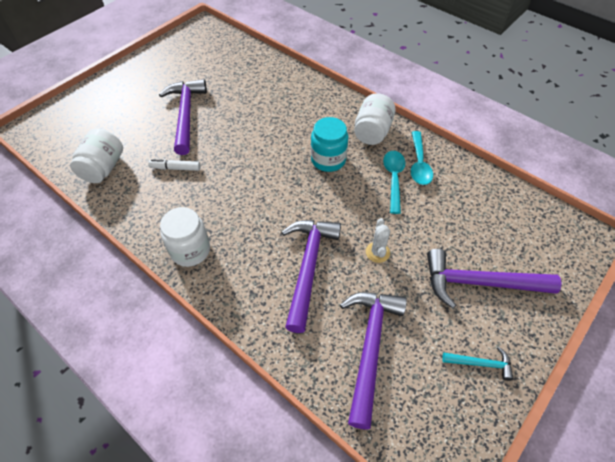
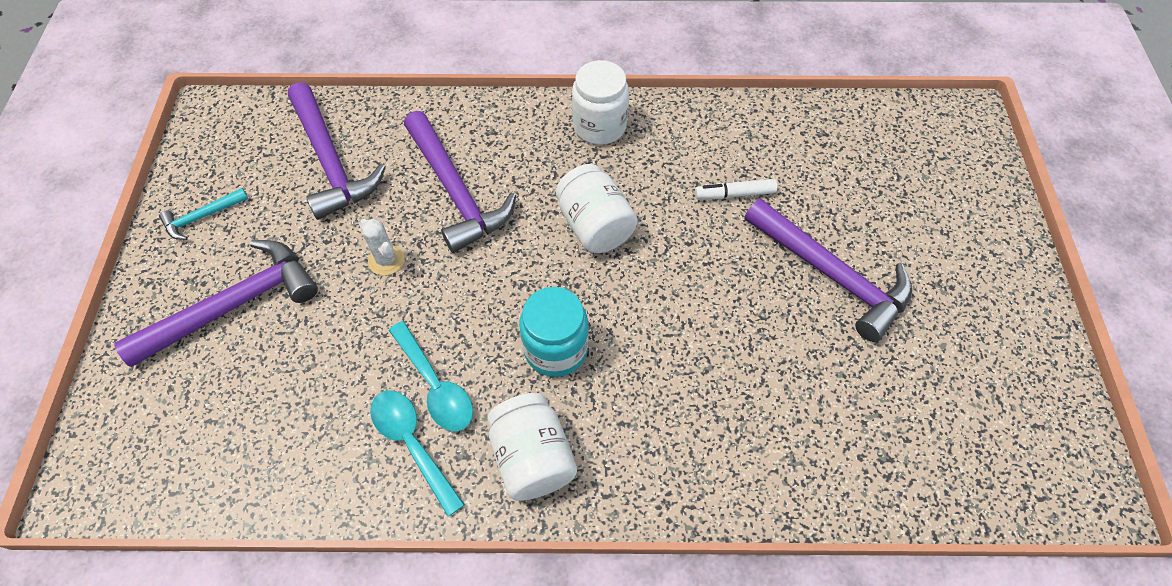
camera: 140 degrees right, 5 degrees up
white jar [70,128,123,183] -> white jar moved to [556,164,638,253]
white marker [148,159,201,171] -> white marker turned 150 degrees counterclockwise [695,179,777,199]

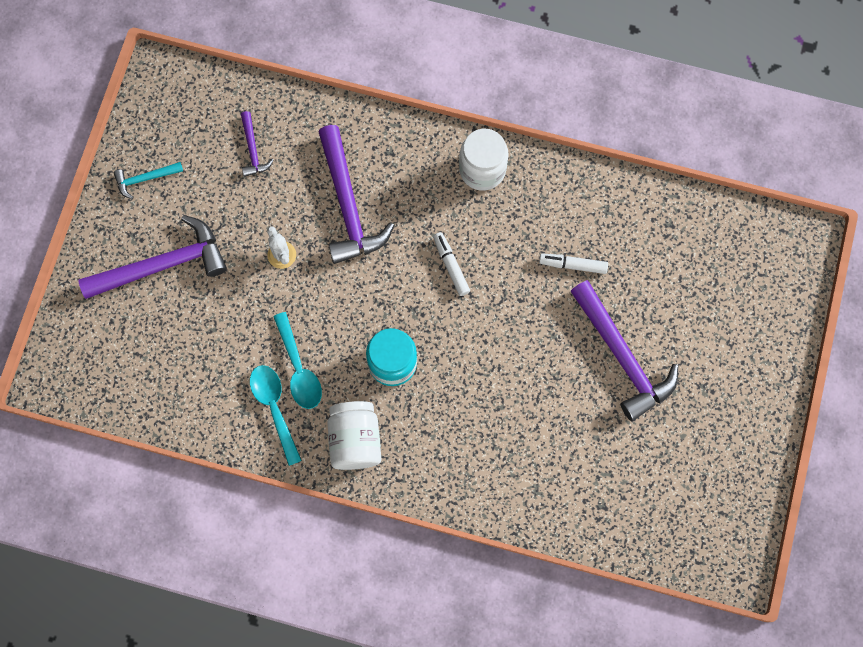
camera: 15 degrees right, 15 degrees up
purple hammer [288,82,386,220] -> purple hammer [241,111,274,177], size x0.48
white jar [556,164,638,253] -> white marker [433,232,470,296]

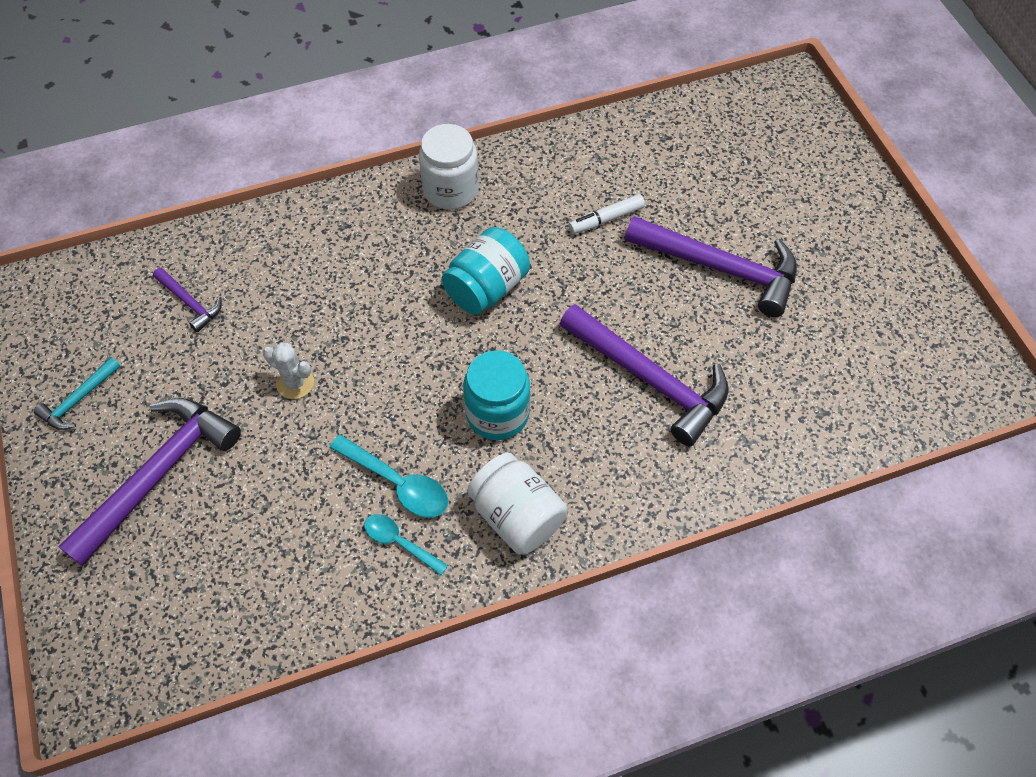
camera: 35 degrees left, 15 degrees down
turquoise spoon [250,365,302,466] -> turquoise spoon [364,514,448,575], size x0.66
purple hammer [319,125,395,264] -> purple hammer moved to [560,304,729,446]
white marker [433,232,470,296] -> turquoise jar [442,227,530,315]

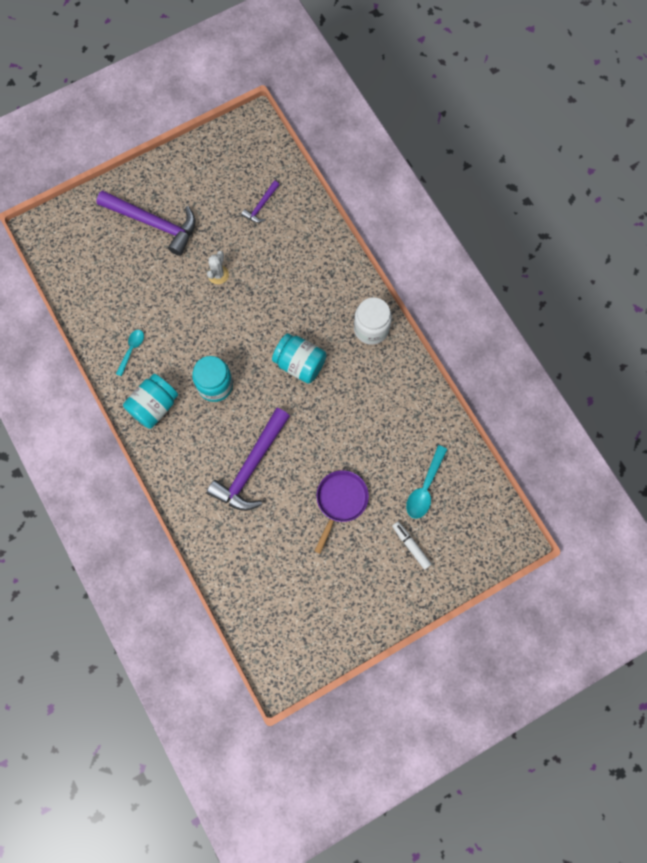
camera: 80 degrees right, 15 degrees up
turquoise hammer [34,357,121,430] -> none
turquoise spoon [329,435,448,518] -> turquoise spoon moved to [406,445,447,519]
white jar [467,453,568,555] -> turquoise jar [123,374,178,429]
white marker [569,194,645,234] -> white marker moved to [392,522,432,570]
purple hammer [625,216,797,317] -> purple pan [315,470,369,553]

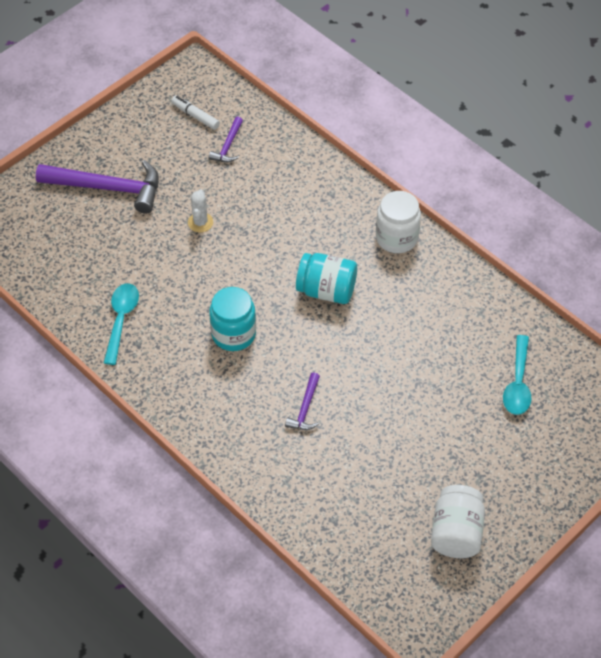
camera: 15 degrees left, 20 degrees down
turquoise spoon [116,330,144,376] -> turquoise spoon [104,283,139,365], size x1.51
turquoise jar [123,374,178,429] -> none
purple hammer [207,408,290,511] -> purple hammer [285,372,320,430], size x0.48
purple pan [315,470,369,553] -> none
white marker [392,522,432,570] -> white marker moved to [171,96,220,130]
none -> white jar [431,485,485,558]

